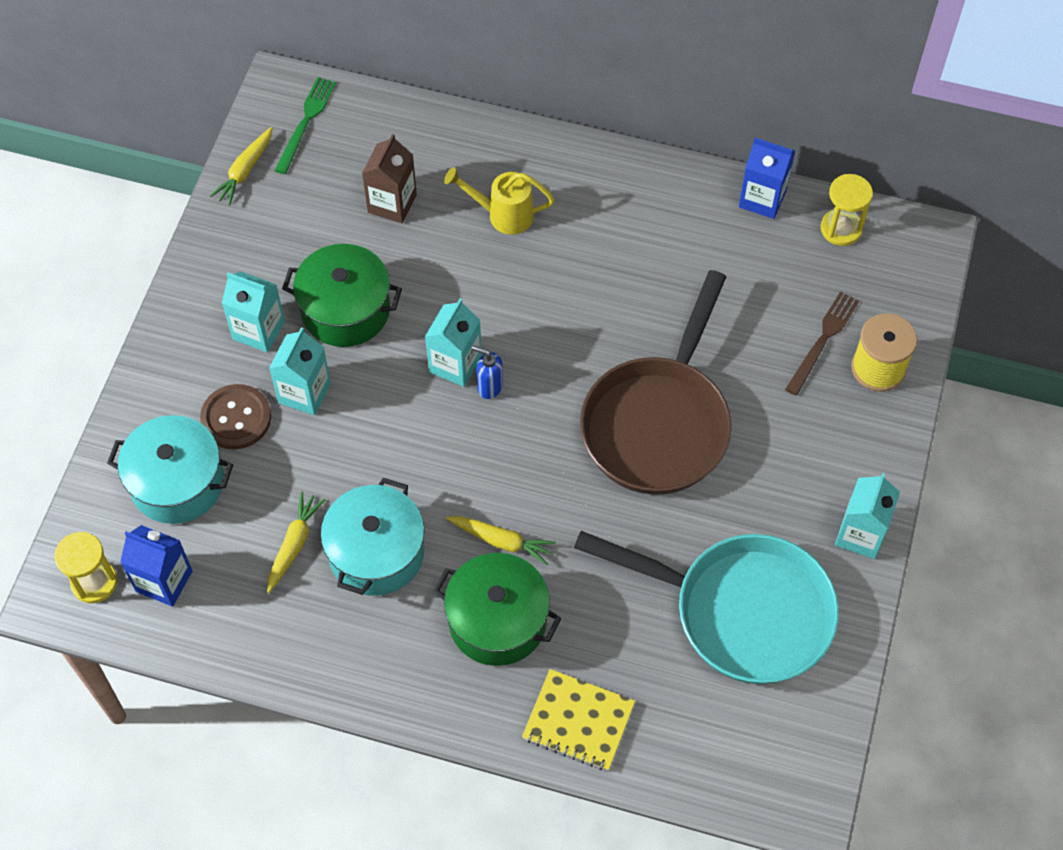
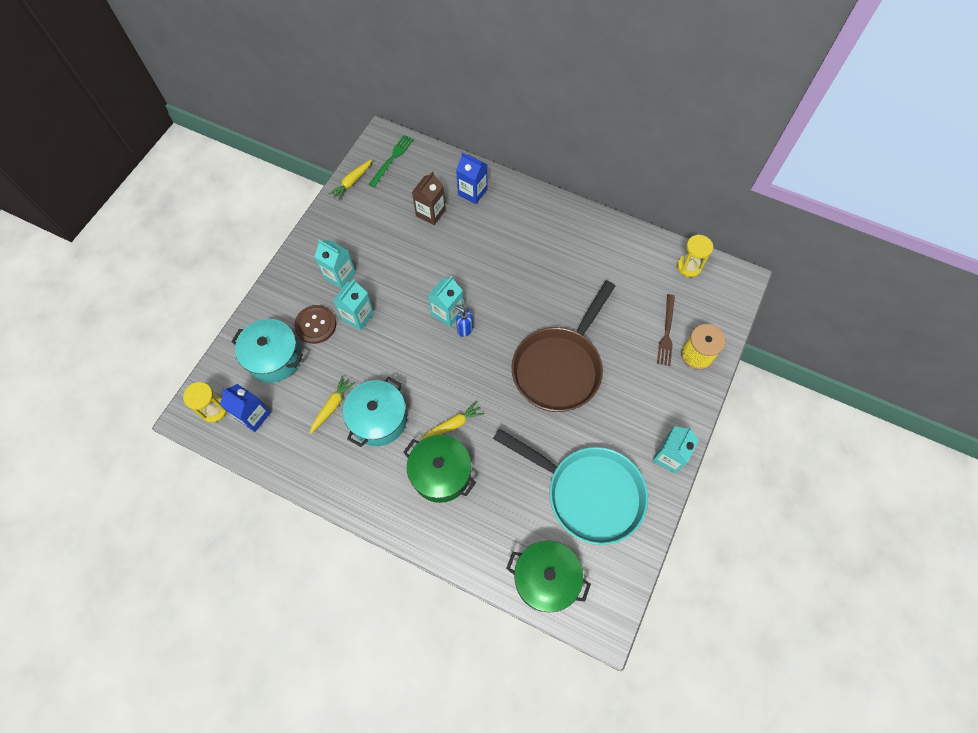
camera: 10 degrees right, 5 degrees up
green pot [282,244,402,347] -> green pot moved to [506,540,591,612]
yellow watering can [444,167,554,235] -> none
yellow carrot [446,516,556,565] -> yellow carrot turned 60 degrees counterclockwise [421,401,484,440]
yellow notebook [522,669,635,771] -> none
blue carton [739,138,795,219] -> blue carton moved to [456,152,488,204]
brown fork [785,292,859,396] -> brown fork turned 150 degrees clockwise [657,294,675,366]

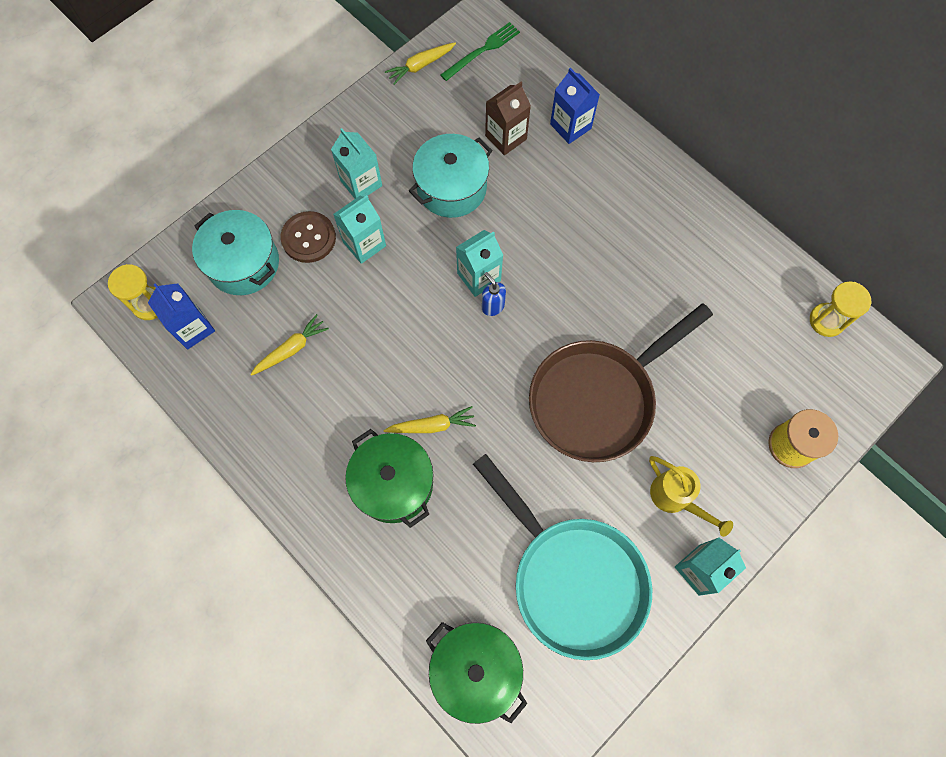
camera: 20 degrees right, 5 degrees up
turquoise pot [343,377,407,447] -> turquoise pot moved to [409,134,493,218]
brown fork [657,294,675,366] -> none
none -> yellow watering can [649,456,733,537]

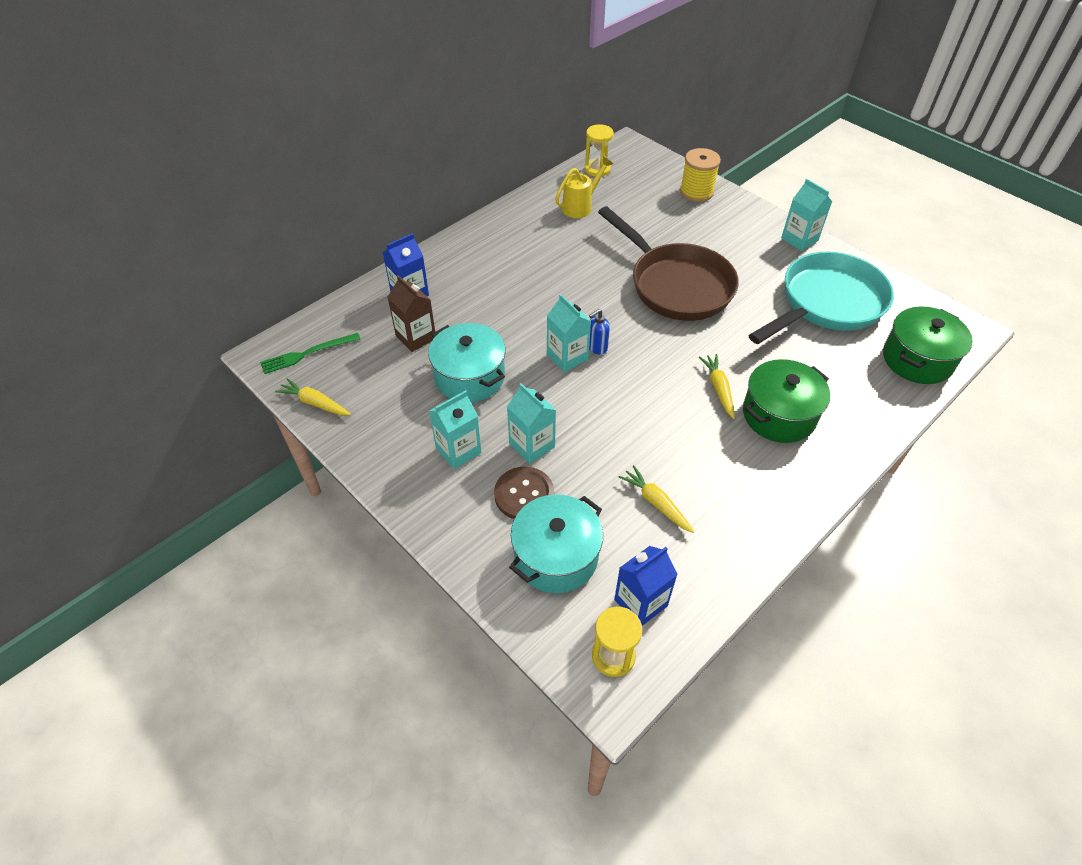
camera: 90 degrees left, 20 degrees down
yellow carrot [385,42,456,85] -> yellow carrot turned 150 degrees clockwise [275,378,351,416]
green fork [441,22,520,81] -> green fork turned 75 degrees counterclockwise [260,333,360,374]
yellow watering can [649,456,733,537] -> yellow watering can moved to [555,156,613,218]

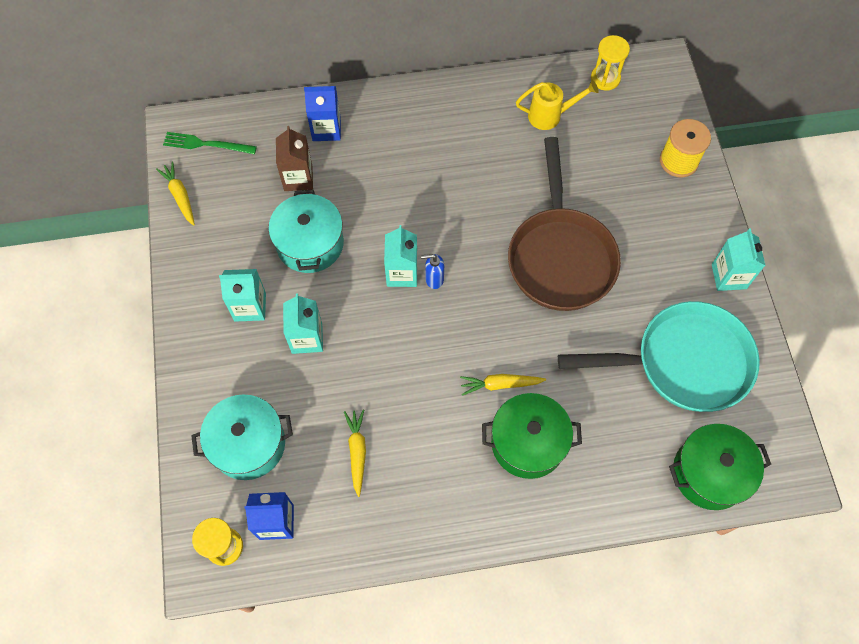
camera: 35 degrees right, 15 degrees up
brown button [494,467,554,519] -> none
yellow carrot [699,354,735,419] -> yellow carrot turned 120 degrees counterclockwise [460,374,546,396]

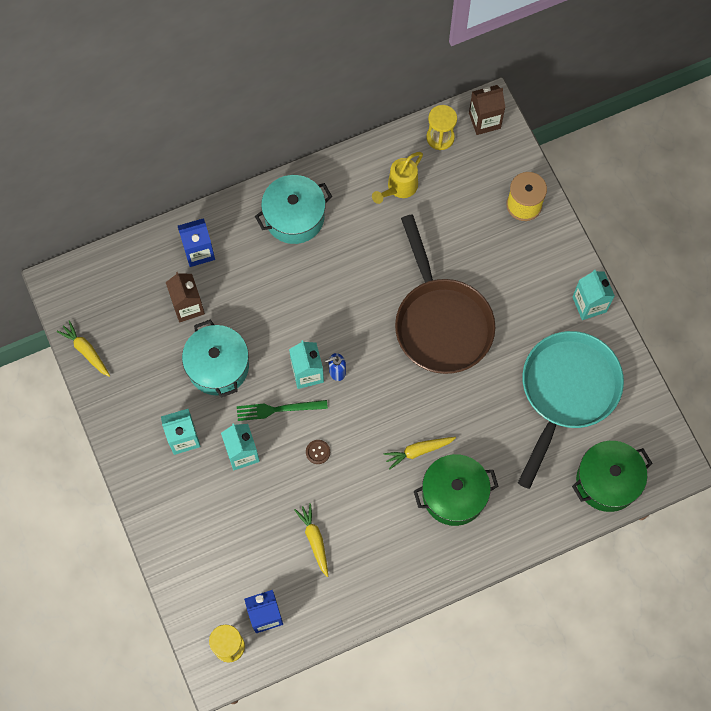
camera: 15 degrees left, 5 degrees up
green fork [163,132,257,154] -> green fork moved to [237,400,328,421]
turquoise pot [191,395,293,480] -> turquoise pot moved to [255,175,332,244]
yellow watering can [516,80,599,130] -> yellow watering can turned 150 degrees clockwise [372,152,423,204]
turquoise pan [558,301,760,412] -> turquoise pan turned 45 degrees counterclockwise [518,331,624,489]
none -> brown button [306,440,330,464]
none -> brown carton [469,85,505,135]

